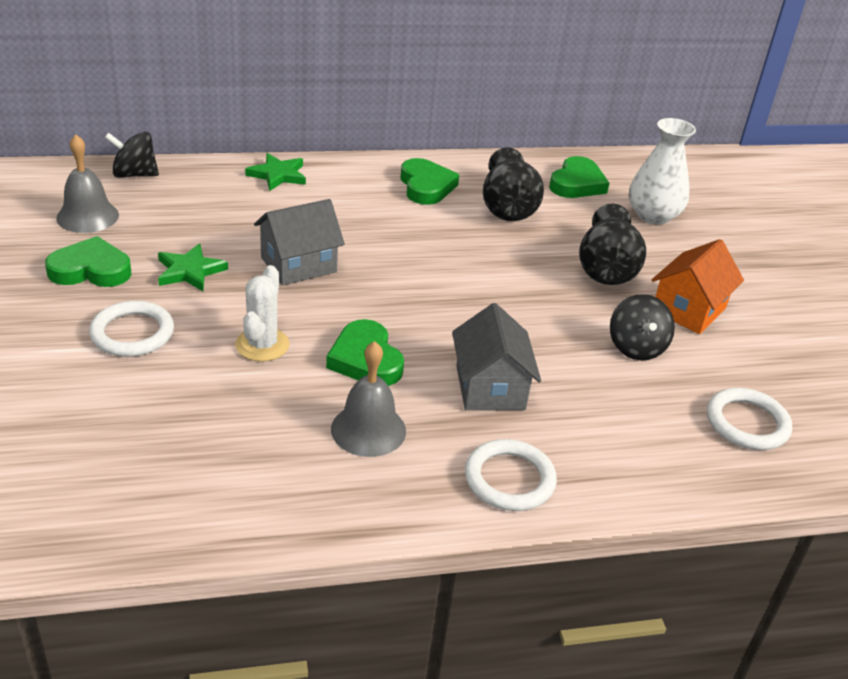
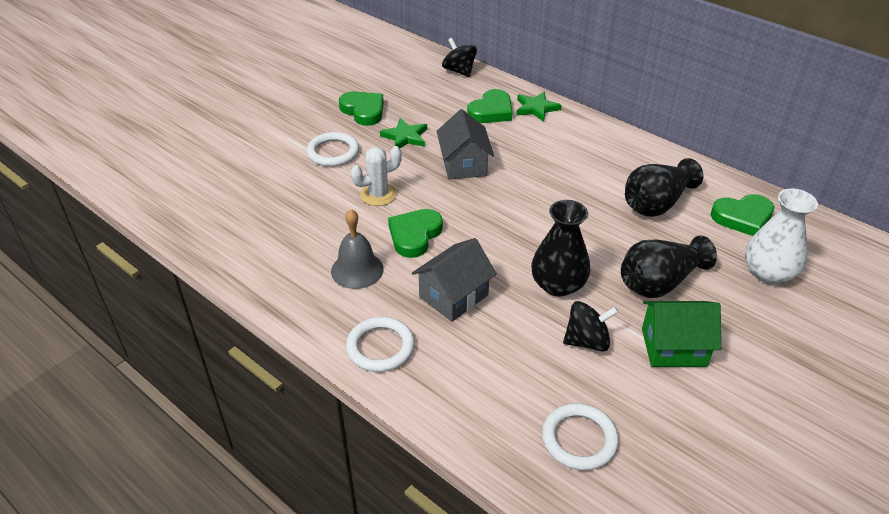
camera: 55 degrees right, 5 degrees up
grey bell [56,135,119,233] -> none
grey house [254,199,345,286] -> grey house turned 60 degrees clockwise [437,109,494,179]
green heart [400,158,459,205] -> green heart moved to [467,89,513,123]
black spinning top [610,294,675,360] -> black spinning top turned 150 degrees counterclockwise [563,301,619,352]
orange house [652,239,744,334] -> green house [642,301,721,367]
none -> black vase [531,200,590,297]

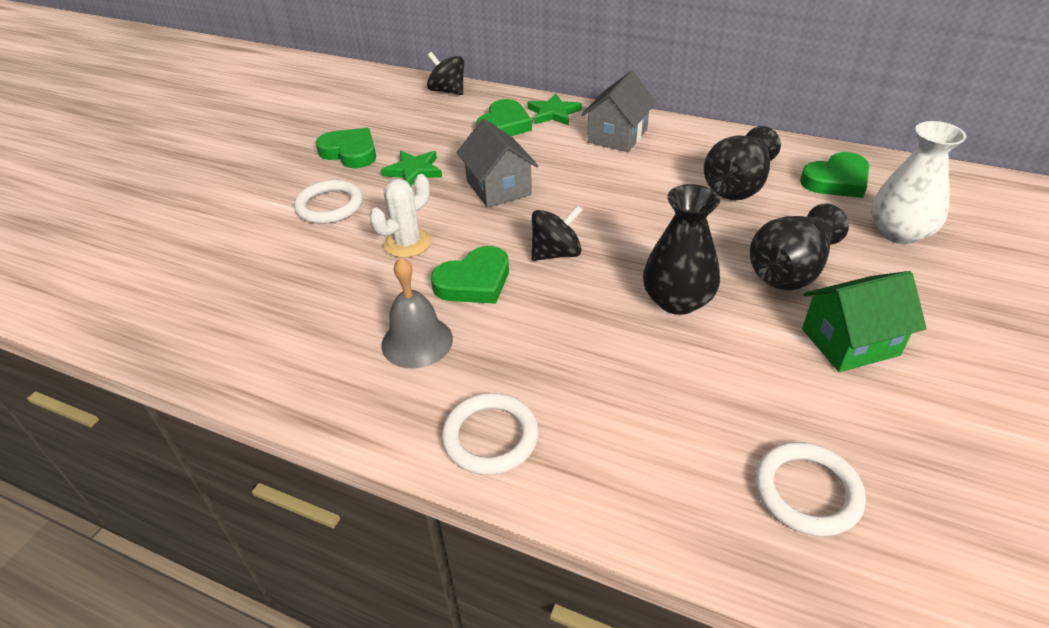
camera: 15 degrees left, 0 degrees up
green heart [388,209,443,258] -> green heart turned 135 degrees counterclockwise [431,246,509,304]
grey house [412,238,497,322] -> grey house moved to [581,71,657,152]
black spinning top [563,301,619,352] -> black spinning top moved to [531,205,583,261]

